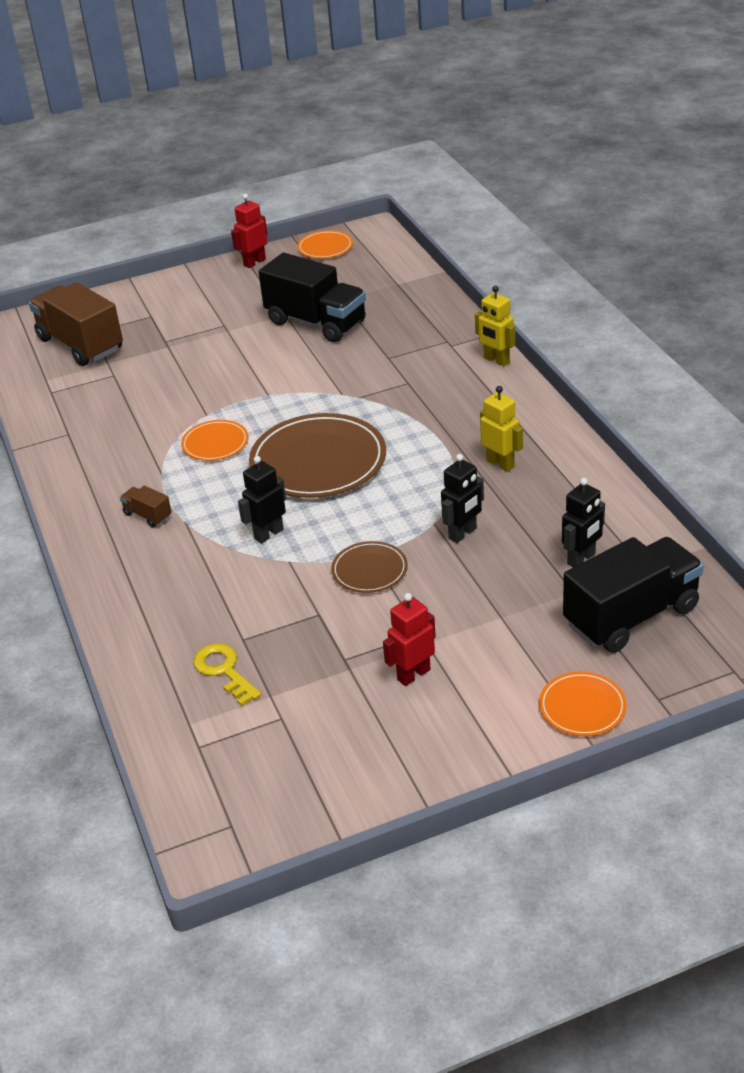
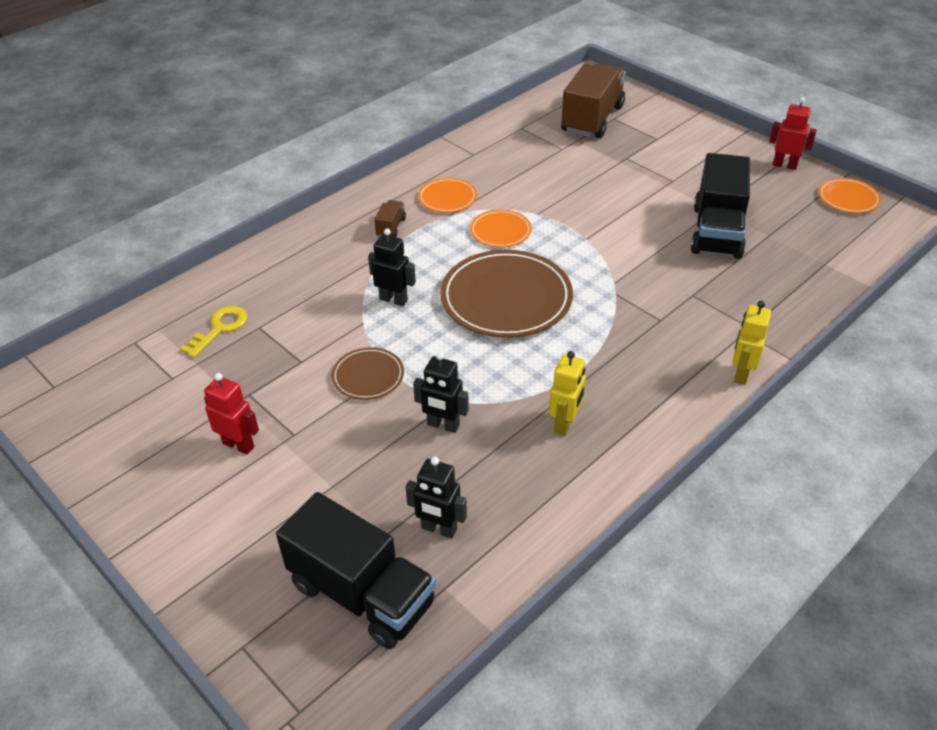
camera: 65 degrees right, 5 degrees up
orange plate [539,671,627,736] -> orange plate moved to [418,178,477,213]

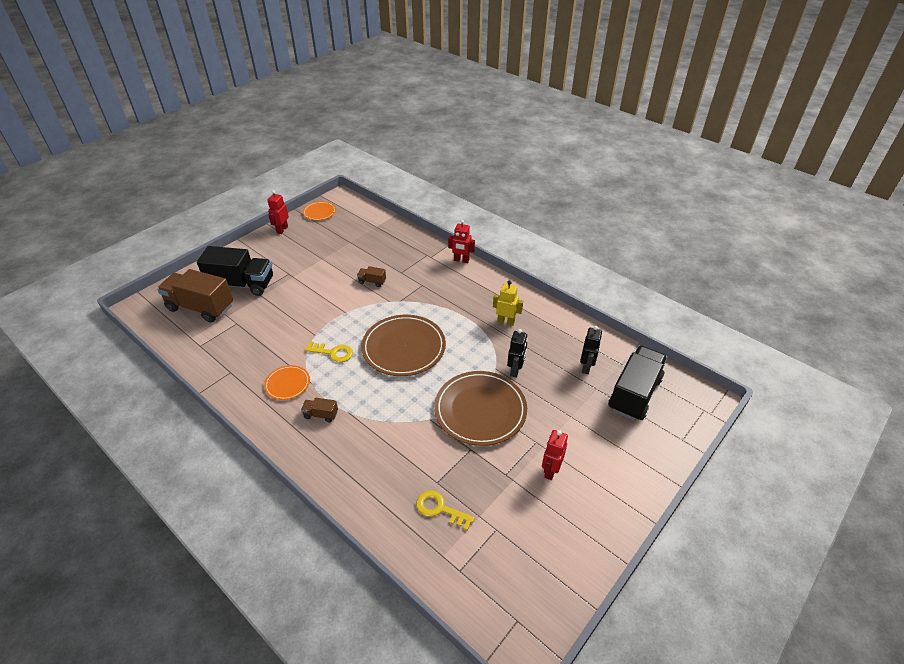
camera: 95 degrees left, 0 degrees up
brown plate [332,347,404,400] -> brown plate [434,371,527,446], size x1.98
black robot [368,228,416,306] -> none
orange plate [470,210,532,247] -> yellow key [305,342,353,362]
black truck [691,153,750,259] -> black truck moved to [197,246,273,296]
yellow robot [732,301,771,385] -> red robot [448,220,475,263]
none -> brown truck [357,266,386,287]

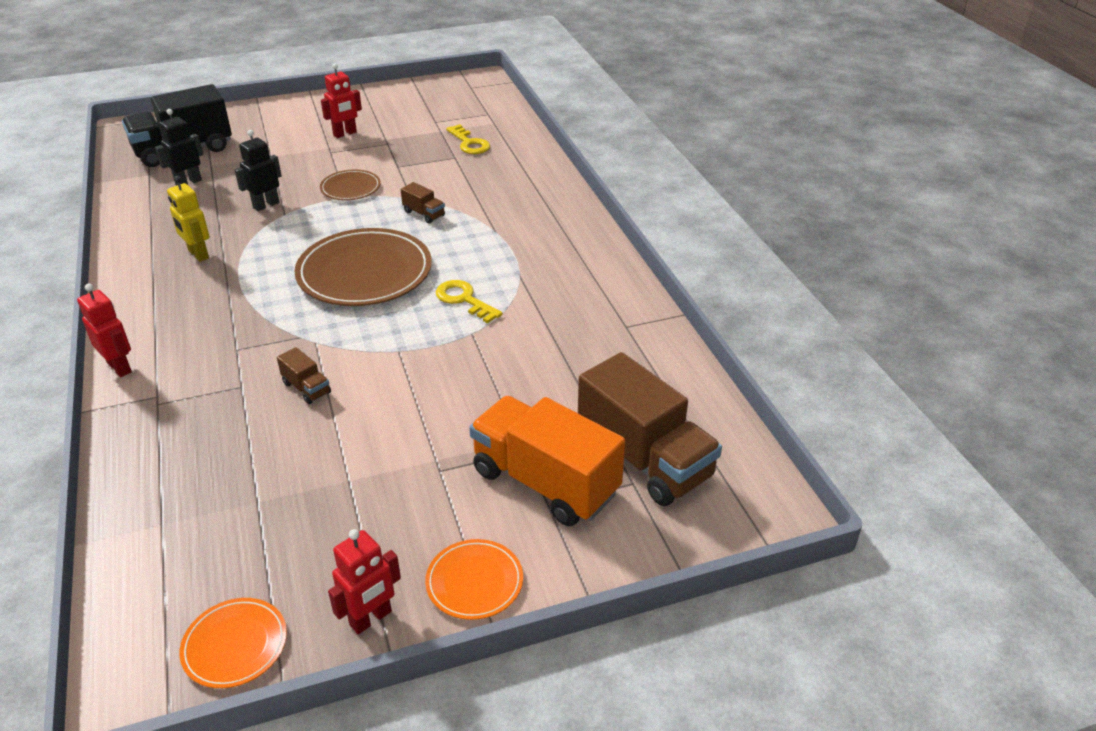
camera: 150 degrees left, 5 degrees down
black truck [197,246,273,296] -> orange truck [469,396,625,526]
orange plate [264,365,310,400] -> orange plate moved to [425,539,523,620]
brown truck [301,398,338,422] -> brown truck moved to [401,182,445,224]
brown plate [434,371,527,446] -> brown plate [320,170,381,200], size x0.51

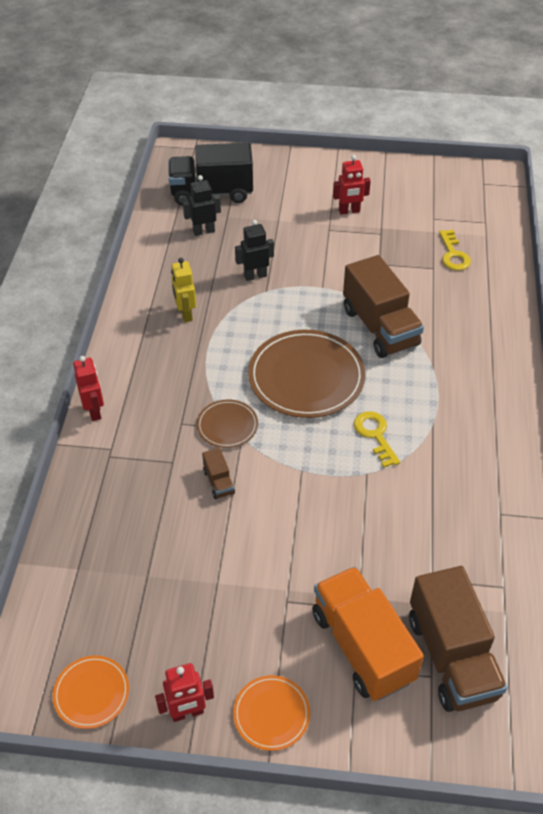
camera: 25 degrees right, 10 degrees up
brown plate [320,170,381,200] -> brown plate moved to [197,400,258,448]
brown truck [401,182,445,224] -> brown truck [343,255,424,358], size x2.36

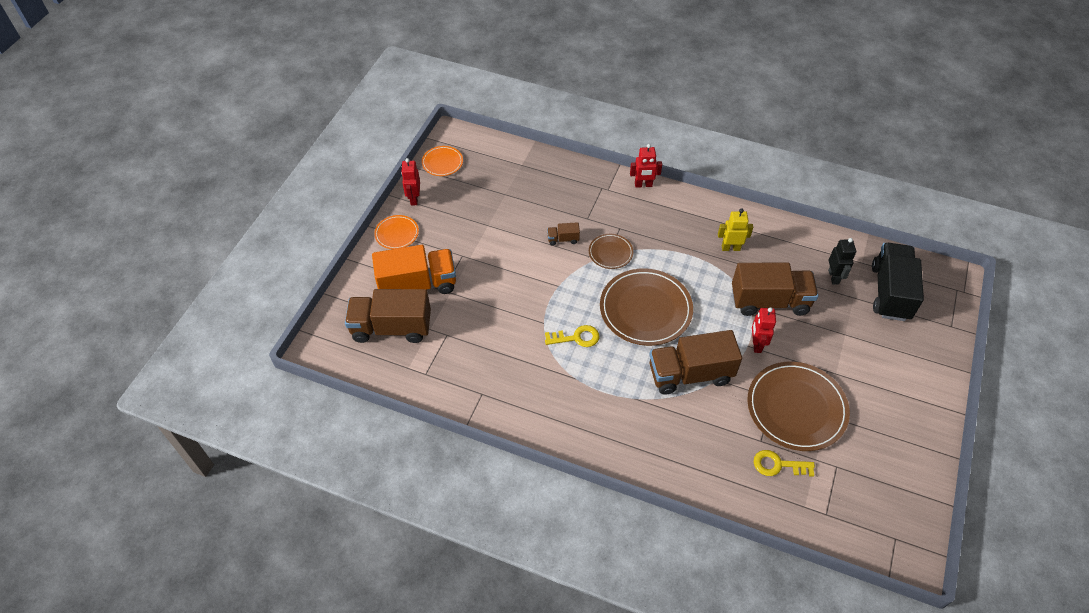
camera: 105 degrees right, 5 degrees up
black robot [235,220,274,281] -> brown truck [732,263,819,316]
red robot [333,155,371,215] -> red robot moved to [752,307,776,353]
none -> brown plate [747,362,850,451]

